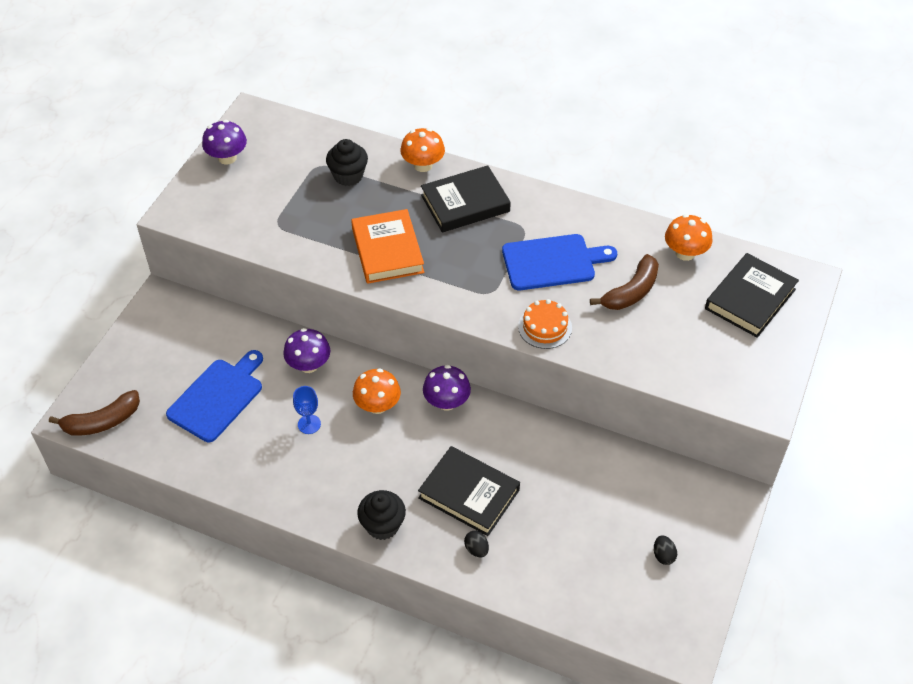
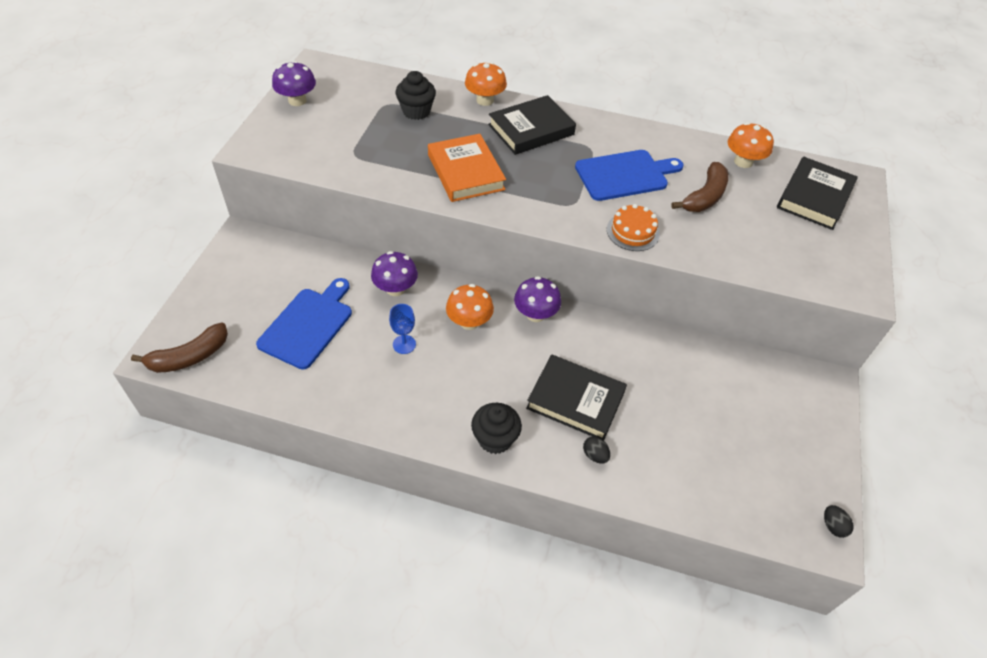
camera: 10 degrees left, 0 degrees up
black egg [654,535,677,565] -> black egg moved to [824,505,854,538]

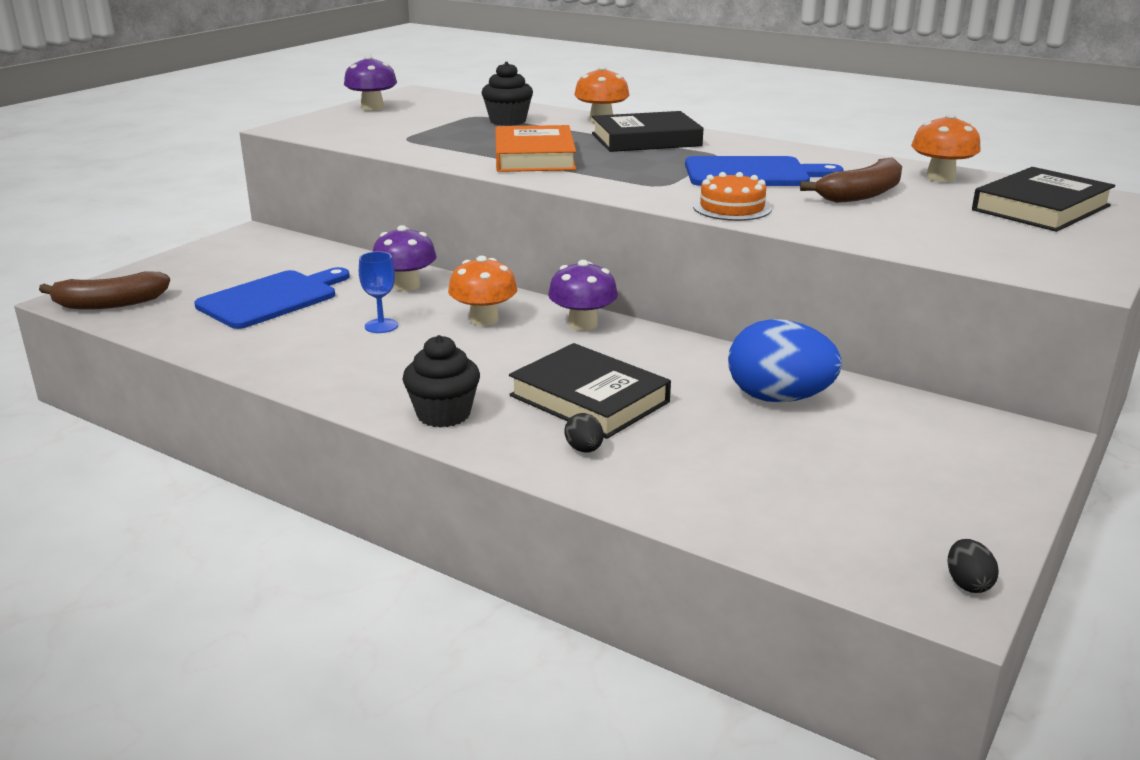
camera: 20 degrees right, 25 degrees down
none -> blue egg [728,319,842,403]

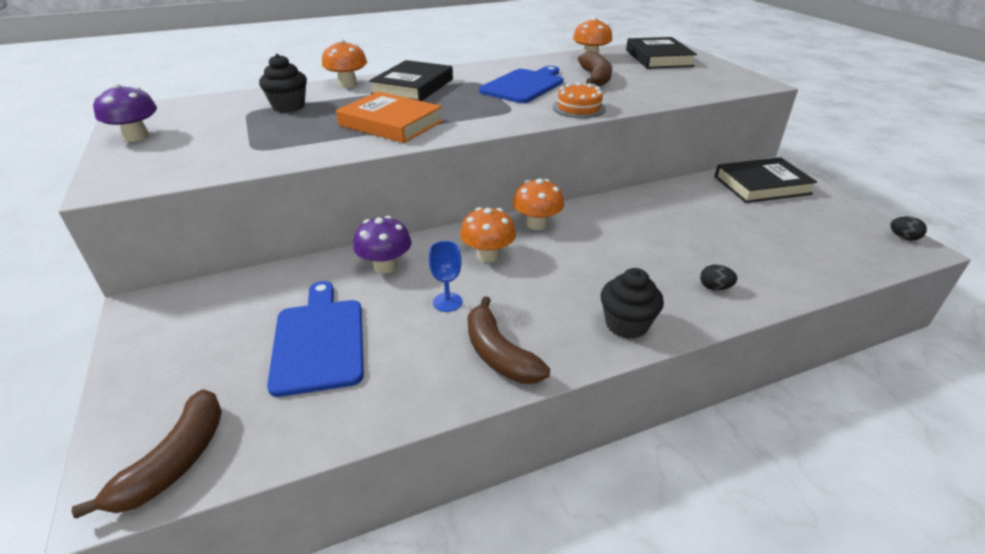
camera: 55 degrees left, 10 degrees up
black book [509,343,671,439] -> black book moved to [715,157,817,203]
purple mushroom [548,260,618,331] -> orange mushroom [513,179,564,230]
blue egg [728,319,842,403] -> none
none -> brown banana [467,296,550,384]

